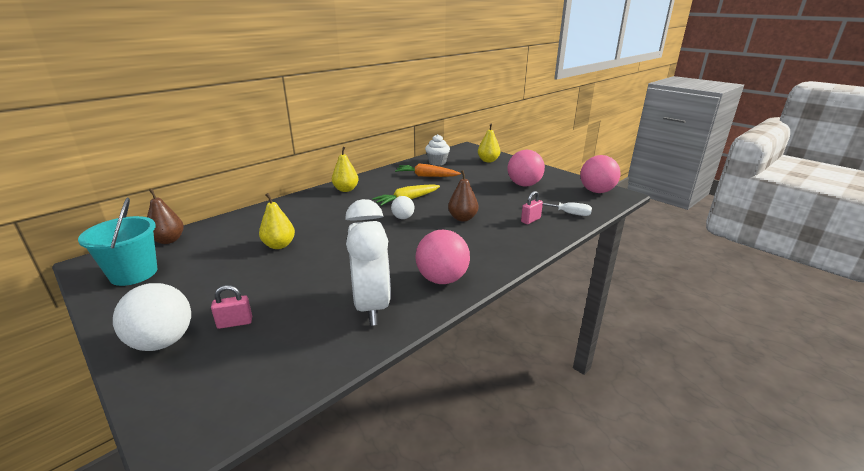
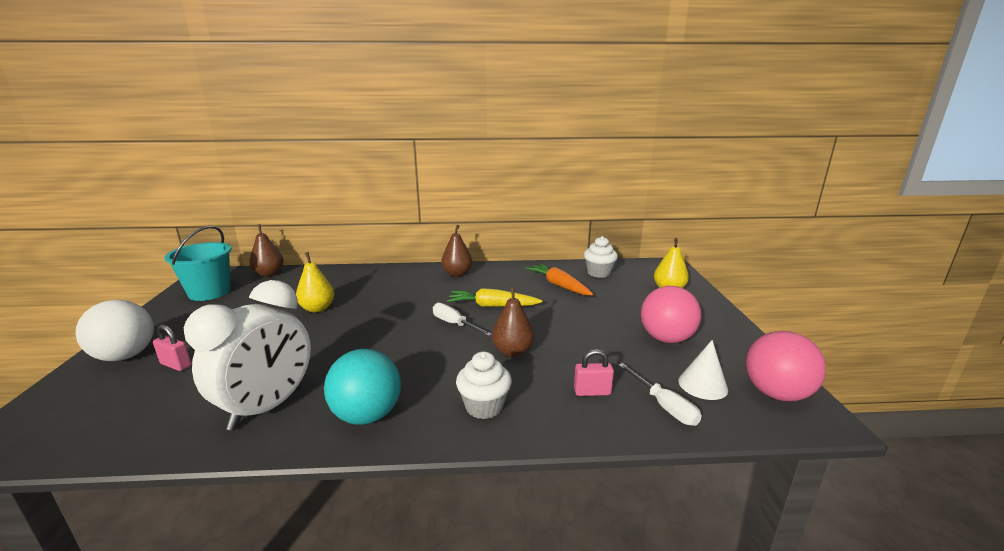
camera: 40 degrees right, 5 degrees down
yellow pear [332,147,359,192] -> brown pear [441,225,472,277]
white ball [391,196,414,219] -> white screwdriver [433,303,492,336]
pink ball [415,230,470,284] -> turquoise ball [324,349,401,425]
none -> white cupcake [456,351,512,419]
none -> white cone [678,340,728,400]

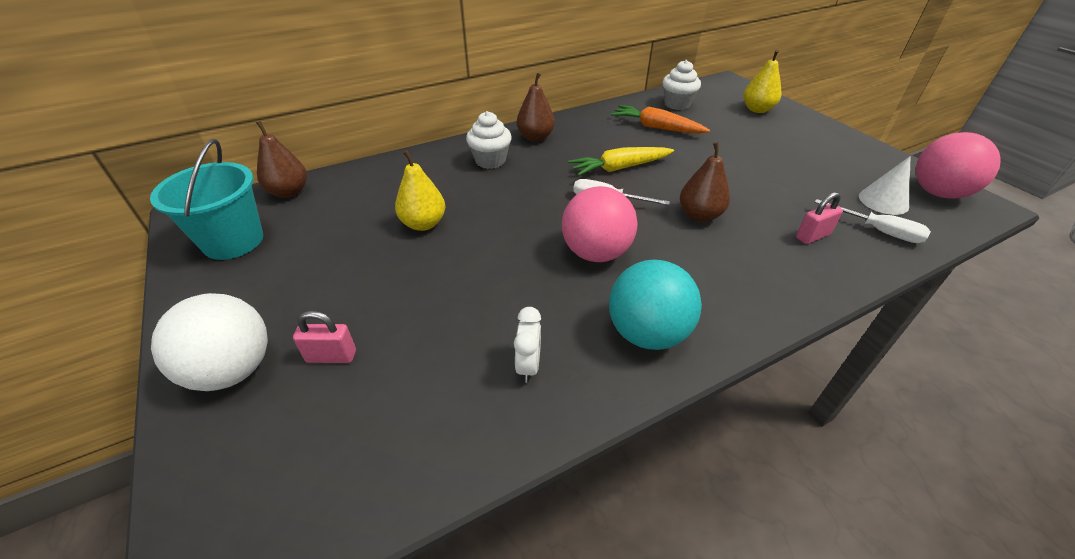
camera: 25 degrees left, 20 degrees up
white clock [184,280,311,431] -> white clock [514,307,541,383], size x0.40
white cupcake [456,351,512,419] -> white cupcake moved to [466,111,512,169]
pink ball [641,286,702,343] -> pink ball moved to [562,186,638,262]

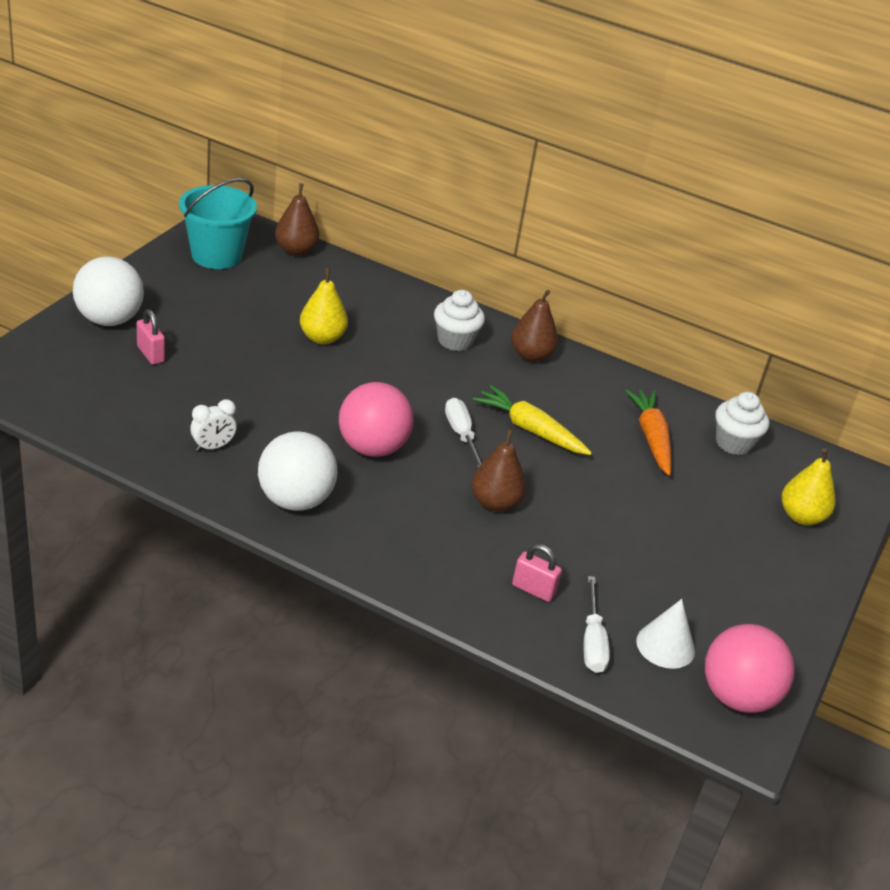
camera: 50 degrees right, 5 degrees down
turquoise ball [609,260,702,350] -> white ball [258,431,337,511]

